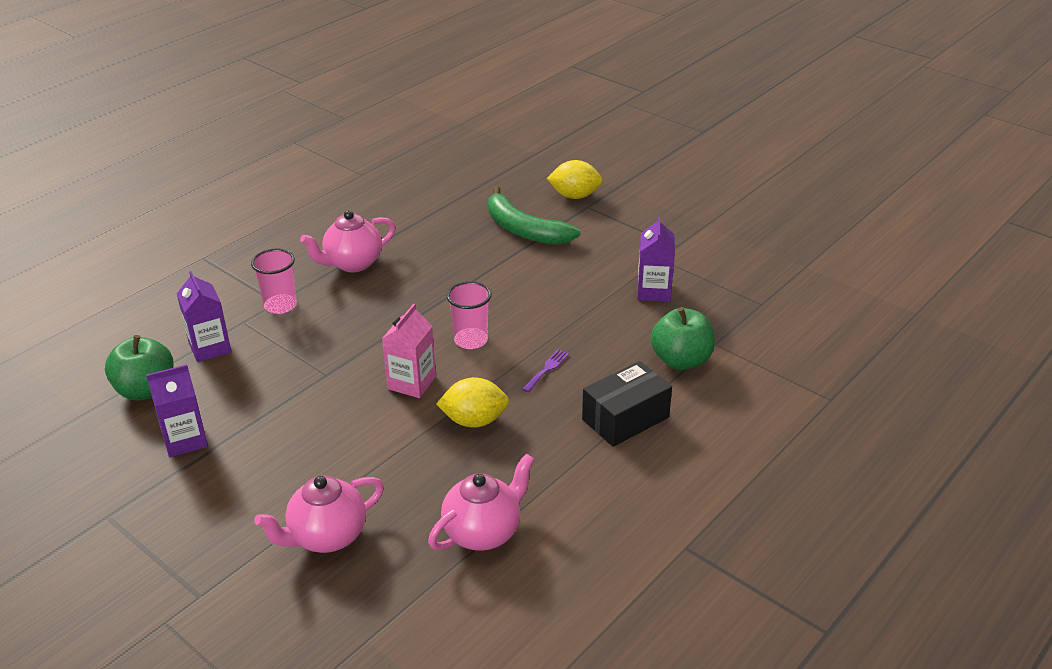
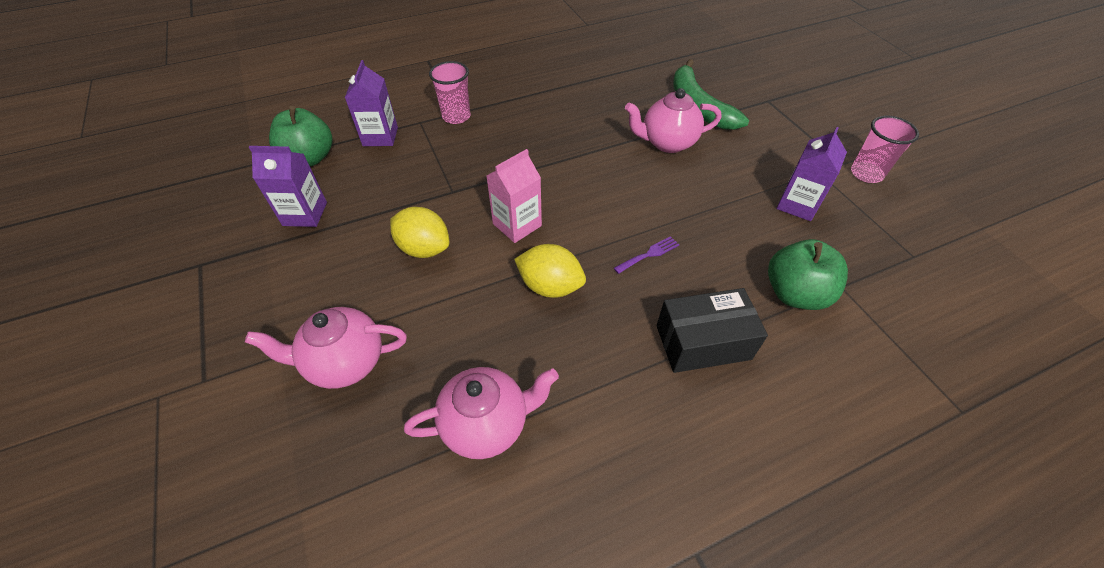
camera: 25 degrees right, 15 degrees up
pink teapot [300,210,396,272] -> pink teapot moved to [625,88,721,153]
pink cup [446,281,491,349] -> pink cup moved to [851,116,919,183]
yellow lemon [546,160,603,199] -> yellow lemon moved to [390,207,449,258]

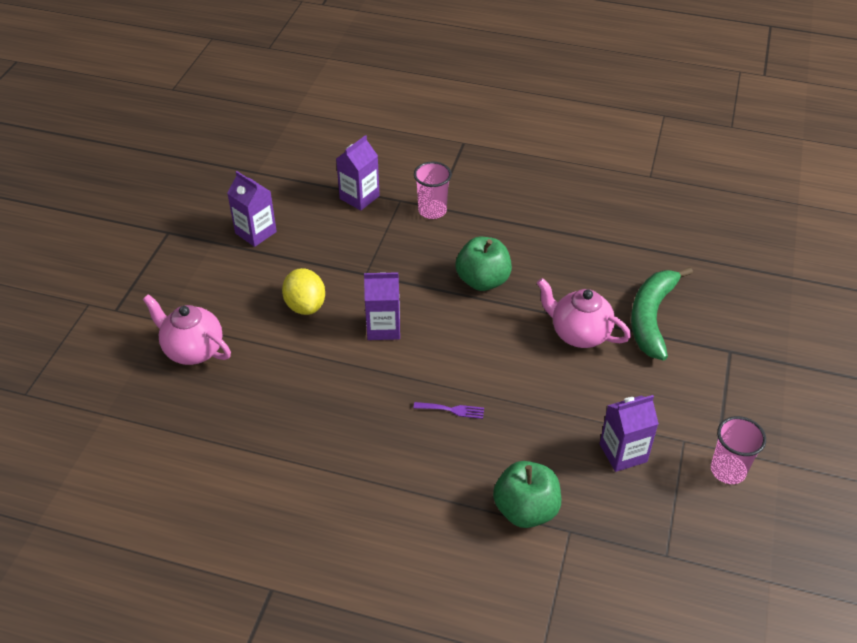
camera: 40 degrees right, 5 degrees down
green apple [269,106,333,166] -> green apple moved to [456,237,512,291]
pink teapot [404,367,559,459] -> none
pink carton [487,149,542,243] -> purple carton [364,272,400,340]
yellow lemon [514,244,586,298] -> none
black box [656,288,768,373] -> none

